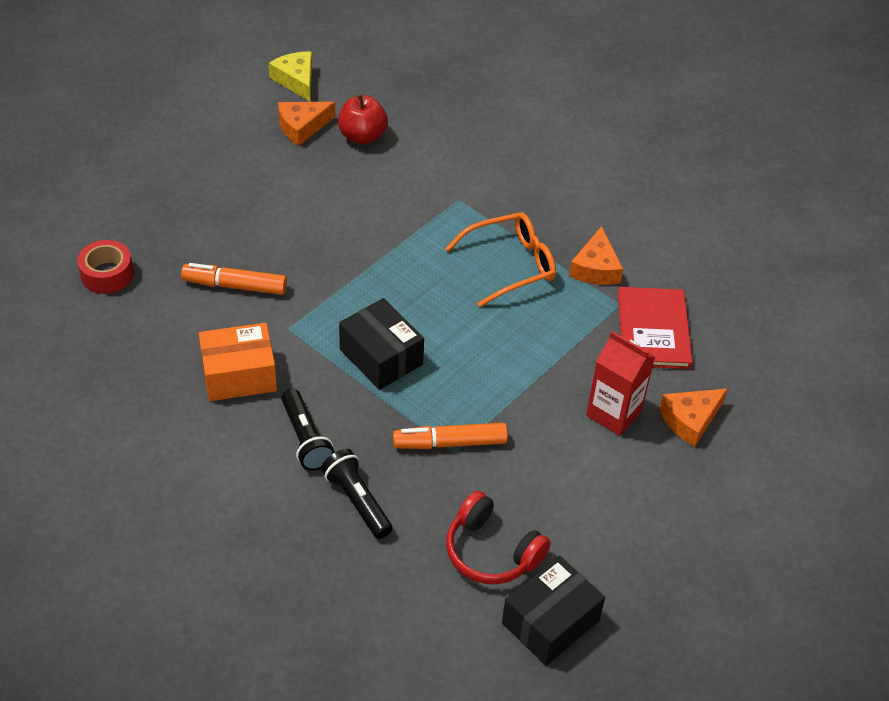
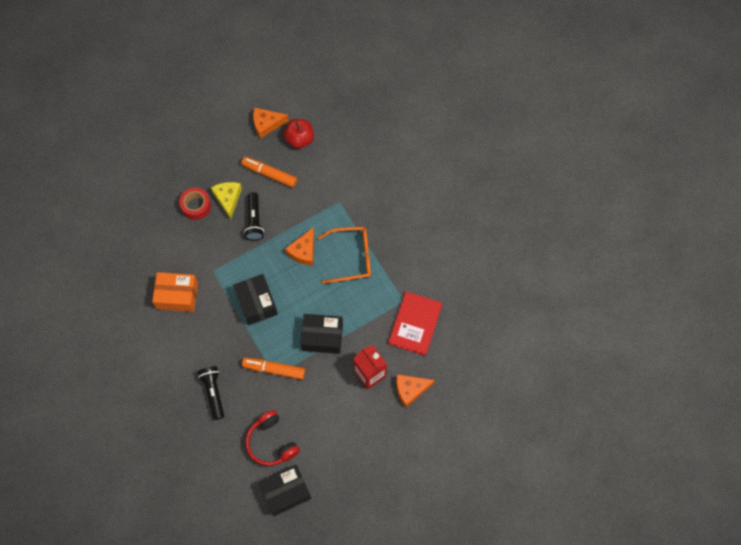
camera: 20 degrees right, 20 degrees up
red tape [77,240,134,294] -> red tape moved to [179,188,211,220]
orange marker [181,263,287,295] -> orange marker moved to [241,157,297,187]
yellow cheese [269,51,312,101] -> yellow cheese moved to [211,182,242,219]
black flashlight [281,389,335,471] -> black flashlight moved to [244,192,264,241]
orange cheese [569,226,623,285] -> orange cheese moved to [285,227,314,266]
none -> black box [301,314,343,354]

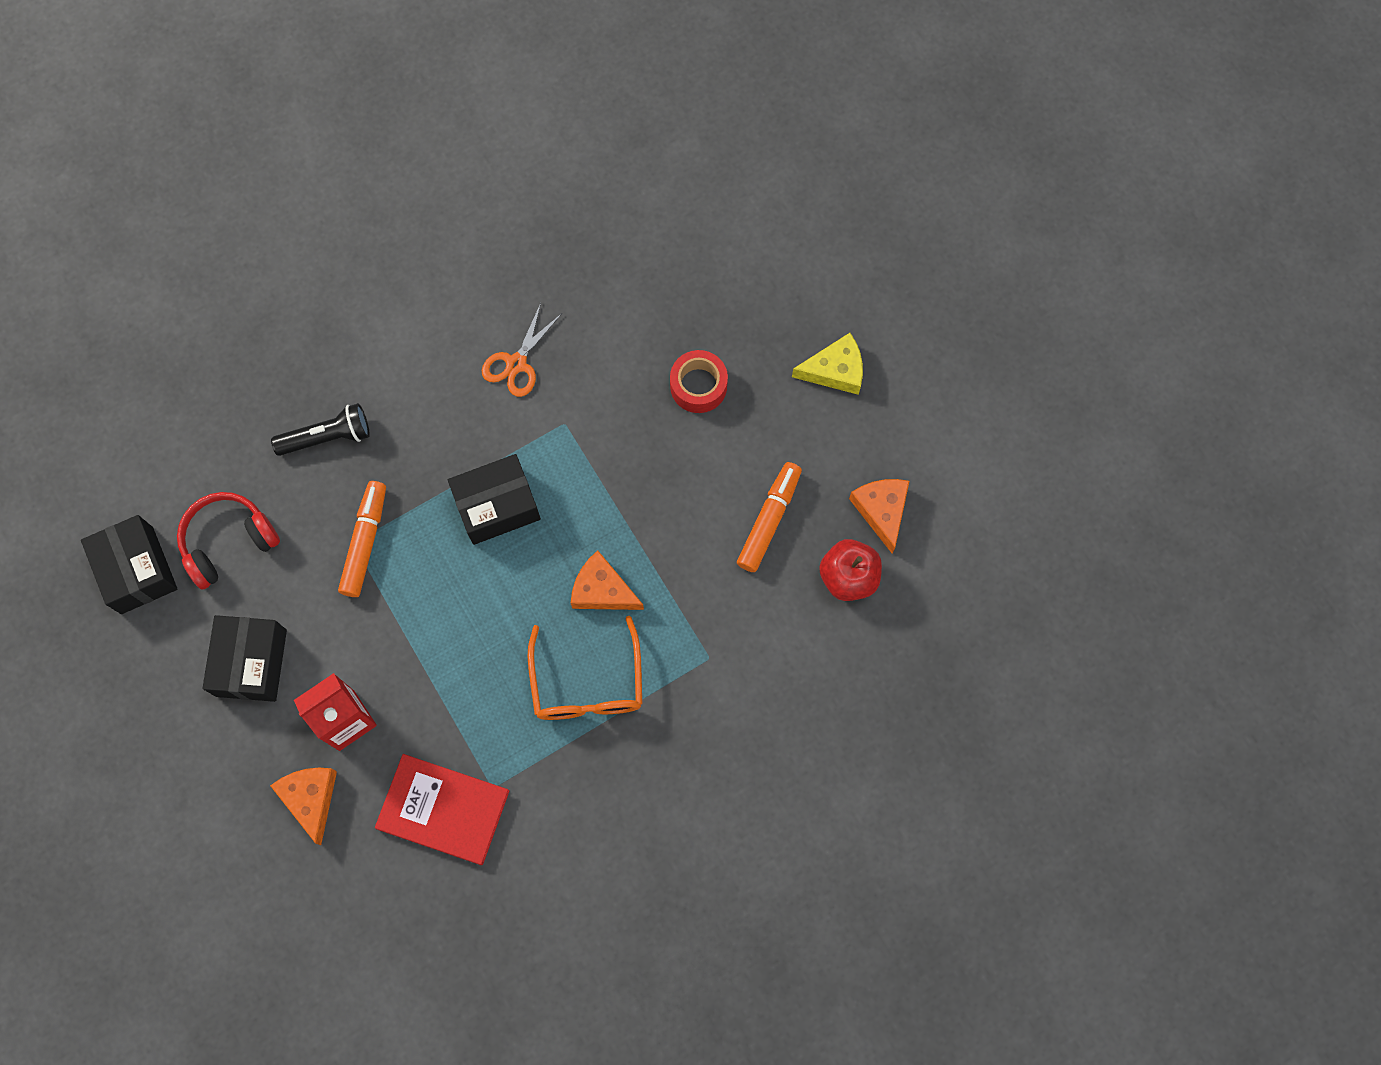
camera: 90 degrees right, 5 degrees up
orange box [152,272,198,312] -> orange scissors [481,303,561,397]
yellow cheese [211,182,242,219] -> yellow cheese moved to [792,333,863,395]
black flashlight [244,192,264,241] -> none
black box [301,314,343,354] -> black box moved to [203,615,287,702]

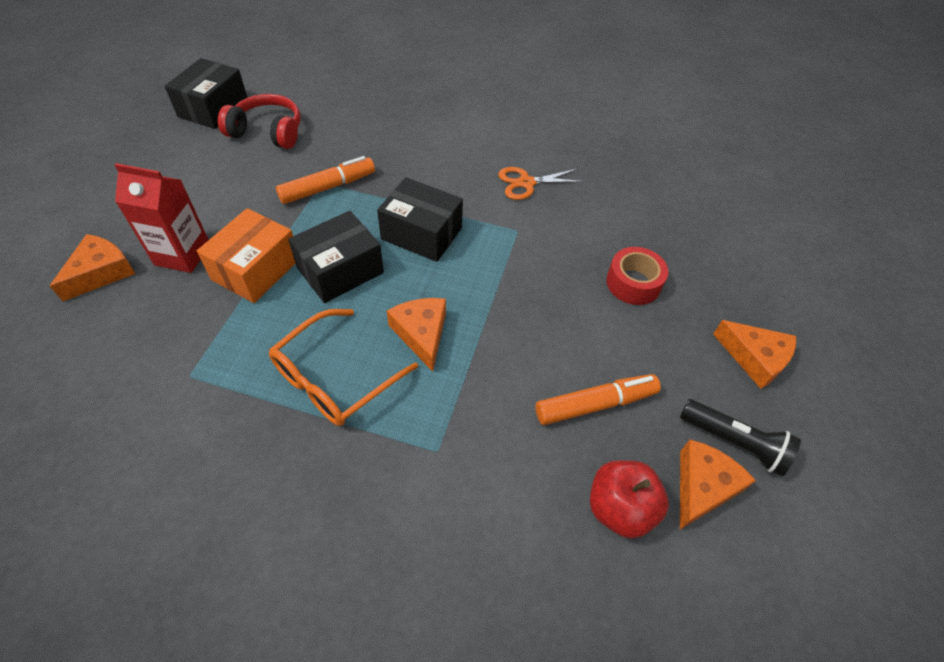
camera: 45 degrees right, 20 degrees down
black box [203,615,287,702] -> black box moved to [288,211,384,303]
black flashlight [271,403,370,456] -> black flashlight moved to [680,399,801,477]
red book [375,754,509,865] -> none
yellow cheese [792,333,863,395] -> orange cheese [713,320,796,389]
none -> orange box [197,208,296,303]

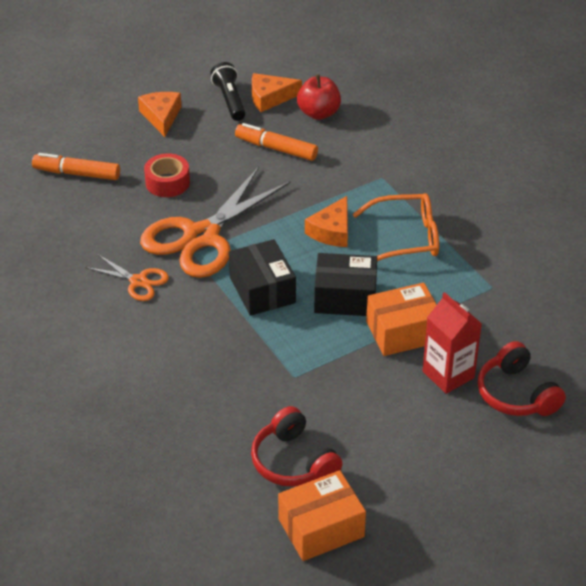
camera: 135 degrees left, 10 degrees down
orange cheese [50,234,135,301] -> red headphones [477,341,566,416]
black box [165,58,248,129] -> orange box [278,470,366,561]
orange marker [276,156,375,204] -> orange marker moved to [32,153,120,180]
none -> orange scissors [140,167,291,278]

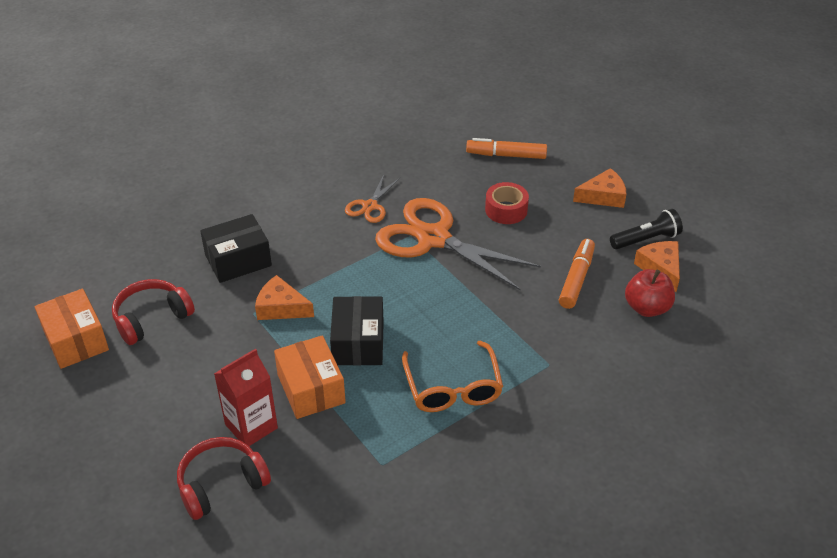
camera: 85 degrees right, 0 degrees up
orange marker [32,153,120,180] -> orange marker turned 90 degrees counterclockwise [466,138,547,159]
black box [229,239,296,316] -> black box moved to [200,214,272,283]
orange cheese [305,196,348,247] -> orange cheese moved to [255,275,314,320]

